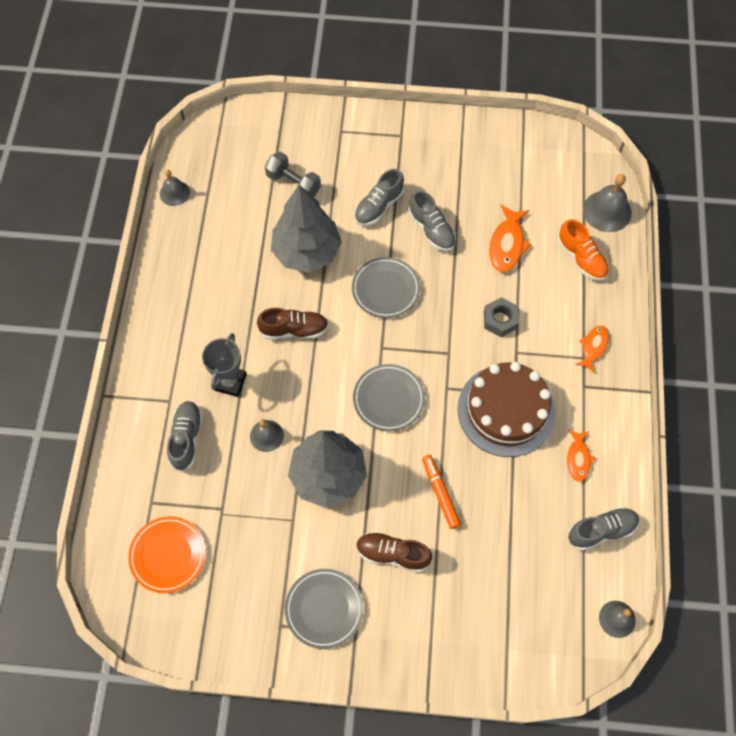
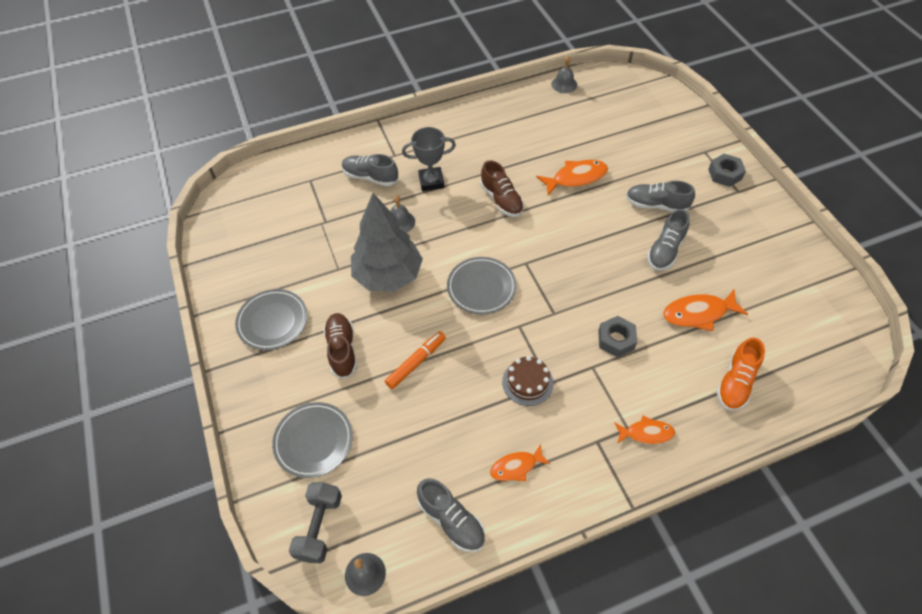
camera: 65 degrees right, 10 degrees down
orange plate [128,516,206,593] -> none
grey shoe [167,401,203,472] -> grey shoe turned 135 degrees counterclockwise [342,154,398,186]
grey dumbbell [265,152,321,197] -> grey dumbbell moved to [289,482,342,563]
grey tree [271,184,342,273] -> orange fish [536,160,608,196]
grey plate [352,257,420,318] -> grey plate moved to [272,402,353,478]
brown cake [458,362,556,457] -> brown cake [502,356,554,406], size x0.50
grey bell [583,174,632,232] -> none
none -> grey nut [708,154,746,187]

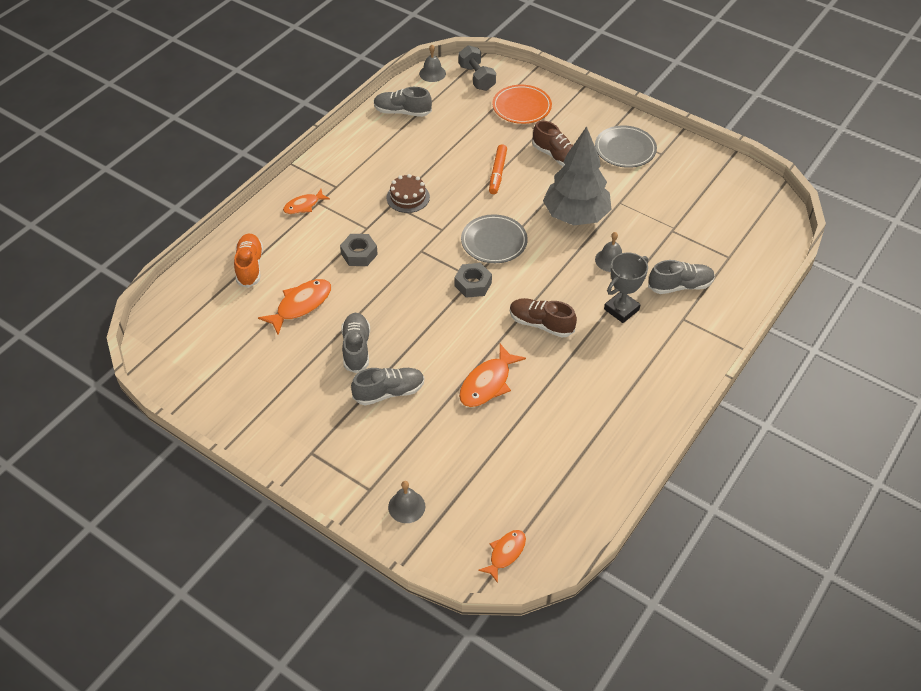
camera: 145 degrees right, 5 degrees down
grey plate [272,402,353,478] -> orange plate [492,85,552,124]
orange fish [490,444,550,482] -> orange fish moved to [478,530,526,583]
grey bell [551,56,577,93] -> grey bell moved to [388,481,425,523]
grey nut [708,154,746,187] -> grey nut moved to [455,263,492,298]

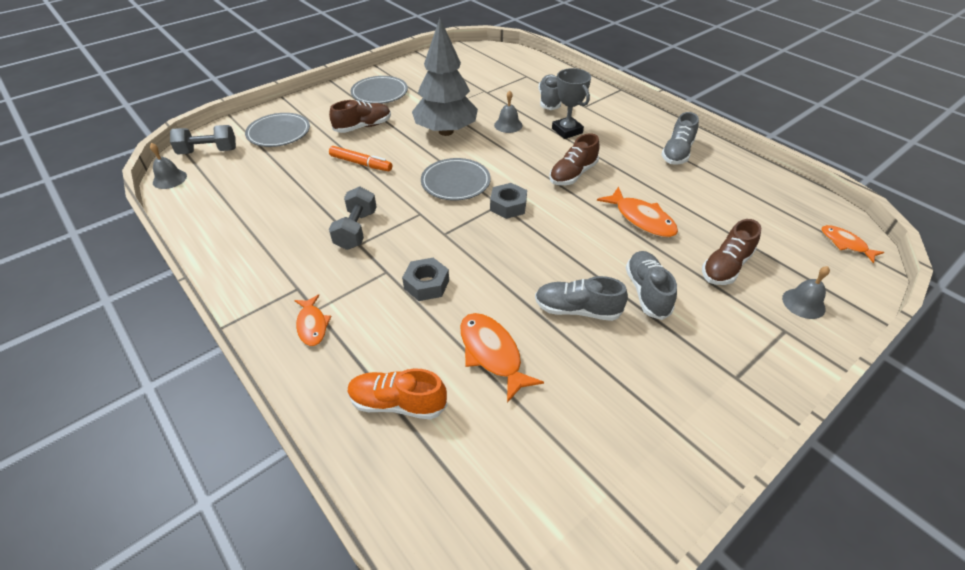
camera: 75 degrees left, 5 degrees down
grey shoe [374,87,432,117] -> grey shoe moved to [661,112,699,165]
brown cake [386,174,430,213] -> grey dumbbell [329,186,377,250]
orange plate [492,85,552,124] -> grey plate [245,113,310,147]
none -> brown shoe [702,219,761,285]

